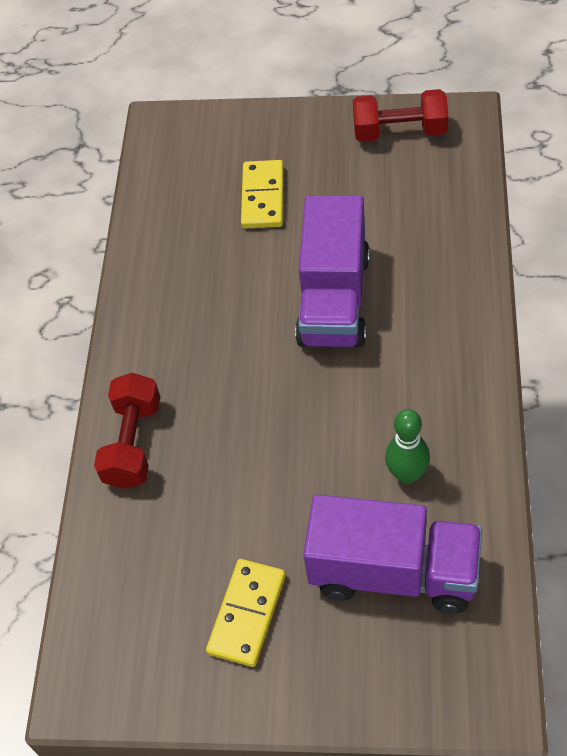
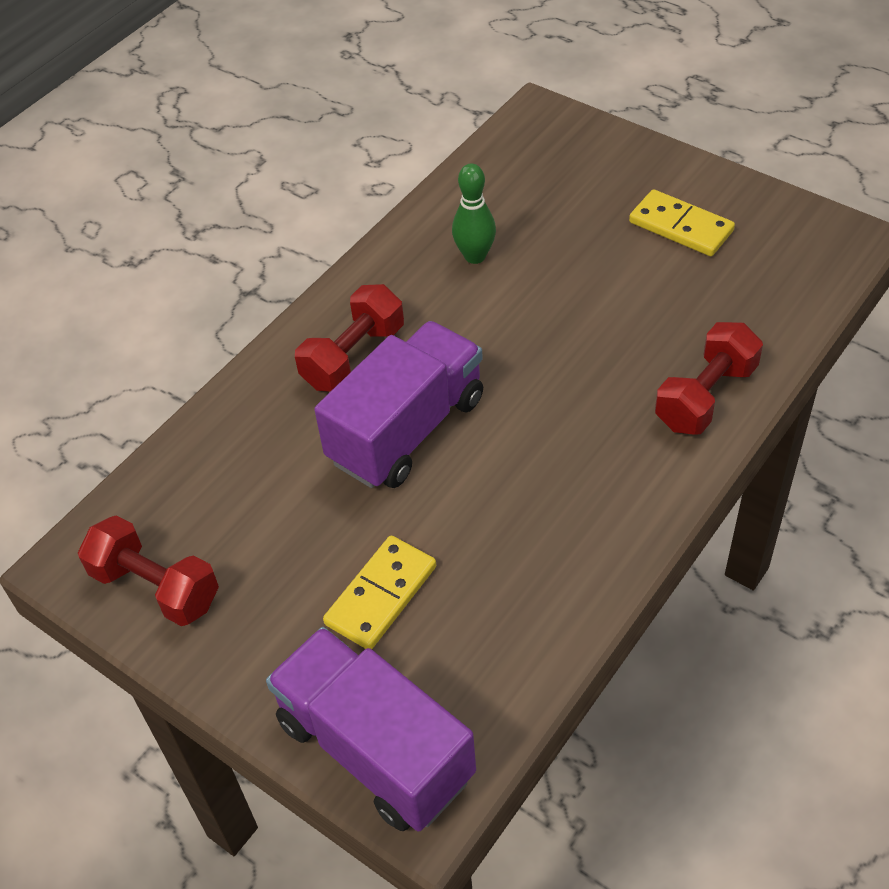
camera: 150 degrees left, 5 degrees down
yellow domino [206,559,286,667] -> yellow domino turned 75 degrees clockwise [629,189,735,256]
purple truck [303,494,482,613] -> purple truck moved to [266,627,476,832]
none -> red dumbbell [295,284,404,392]

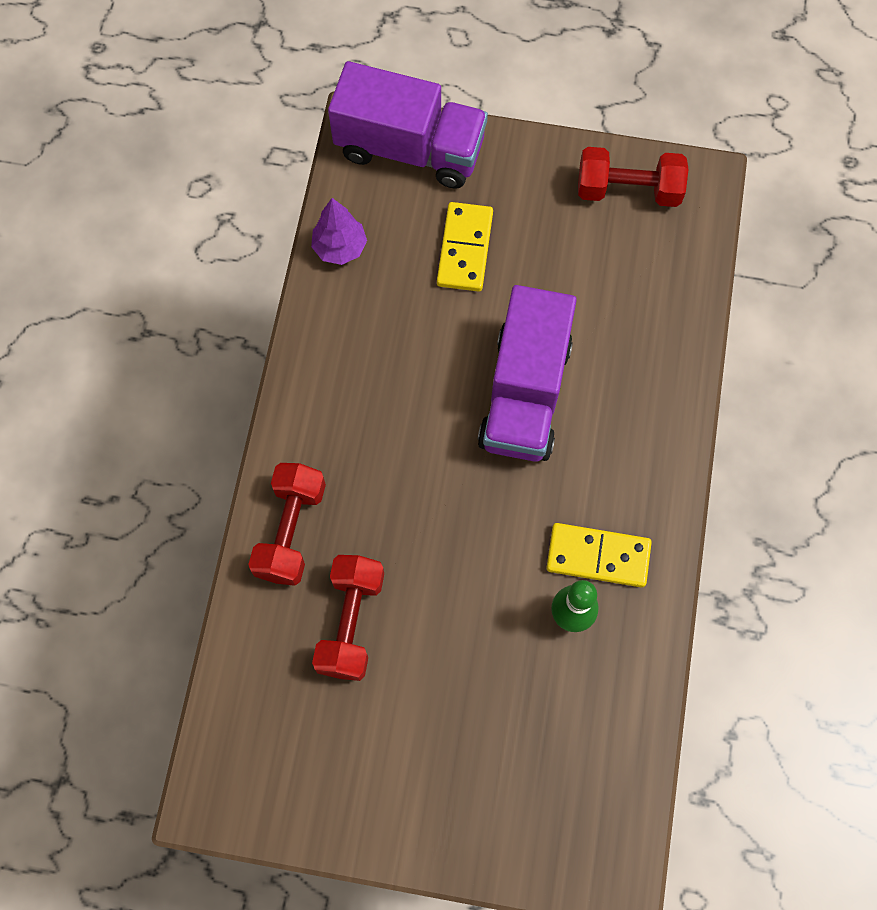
camera: 150 degrees right, 20 degrees up
red dumbbell [295,284,404,392] -> red dumbbell moved to [312,555,384,681]
yellow domino [629,189,735,256] -> yellow domino moved to [546,523,652,588]
none -> purple tree [311,198,367,265]

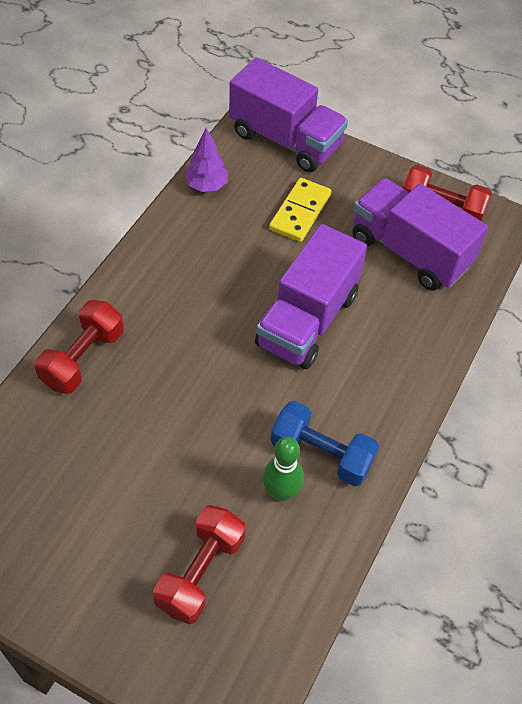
camera: 15 degrees right, 15 degrees down
red dumbbell [312,555,384,681] -> red dumbbell moved to [153,505,246,624]
yellow domino [546,523,652,588] -> blue dumbbell [271,401,379,486]
none -> purple truck [353,178,488,291]

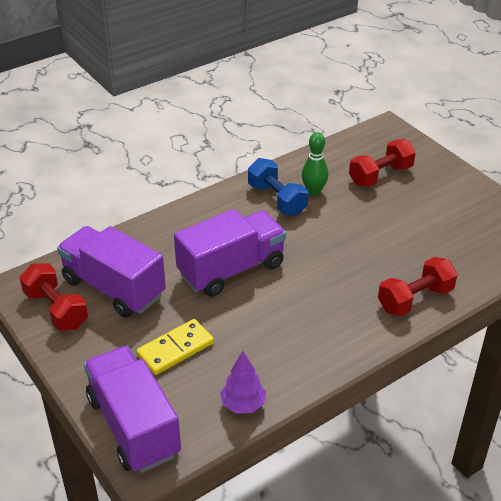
camera: 150 degrees left, 15 degrees down
purple truck [353,178,488,291] -> purple truck turned 150 degrees clockwise [57,226,166,317]

